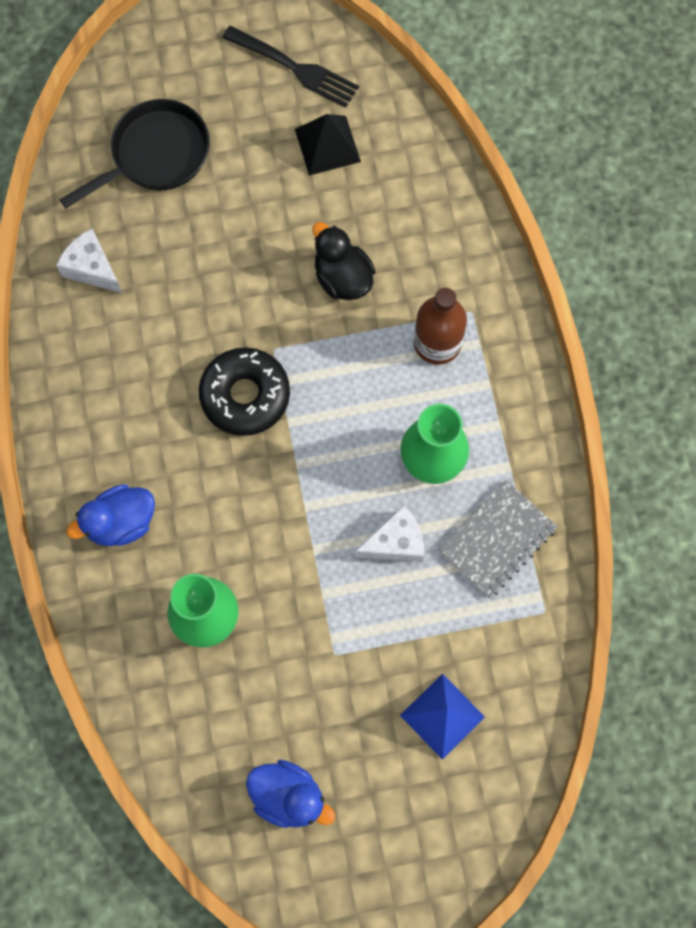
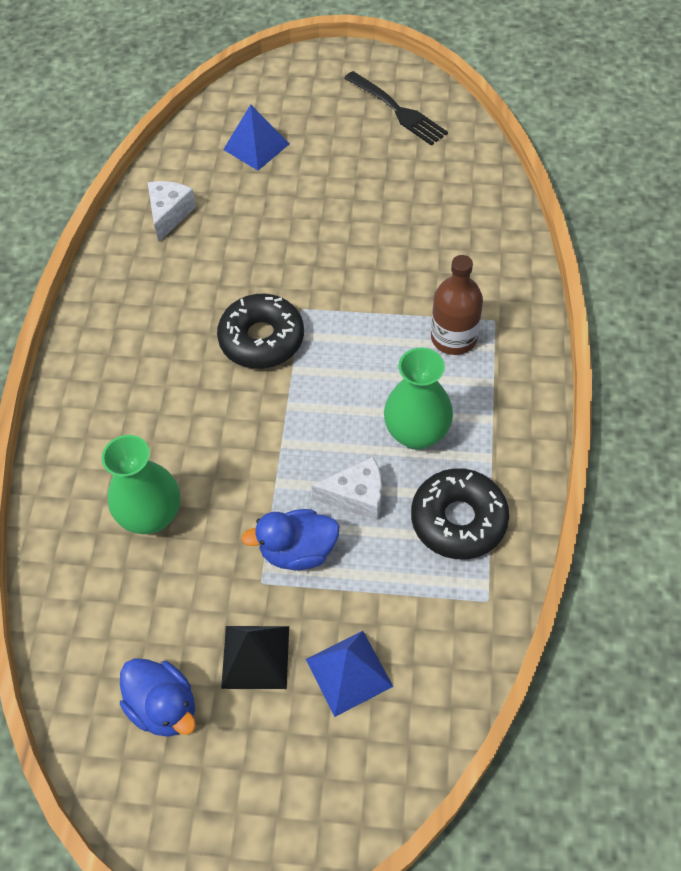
camera: 20 degrees right, 15 degrees down
white cheese [56,229,122,293] -> white cheese turned 45 degrees clockwise [148,181,196,242]
black pan [60,99,210,208] -> blue pyramid [223,104,289,171]
blue duck [66,484,155,546] -> blue duck moved to [241,509,339,570]
black pyramid [295,114,361,176] -> black pyramid moved to [221,626,289,689]
black duck [312,222,376,300] -> none
grey notebook [438,480,558,598] -> black donut [411,468,509,559]

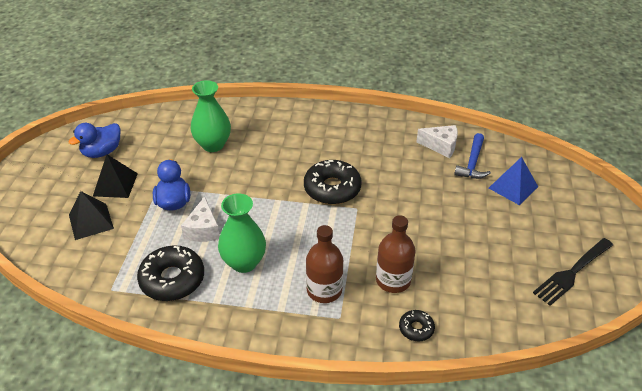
camera: 90 degrees right, 15 degrees down
blue pyramid [306,631,393,717] -> black pyramid [69,191,114,240]
none -> brown bottle [376,215,416,293]
none -> black donut [399,310,435,342]
none -> blue hammer [454,133,491,179]

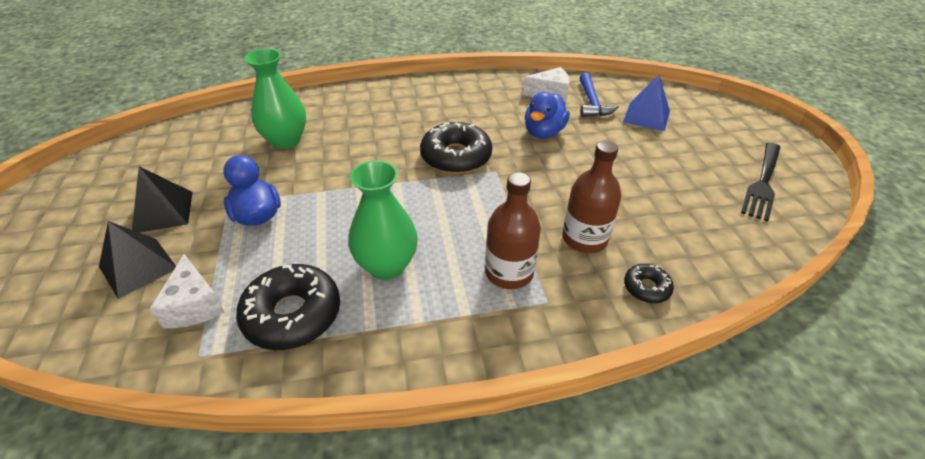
camera: 20 degrees left, 0 degrees up
blue duck [68,123,121,158] -> blue duck moved to [525,92,570,138]
white cheese [181,197,220,242] -> white cheese moved to [149,254,224,328]

